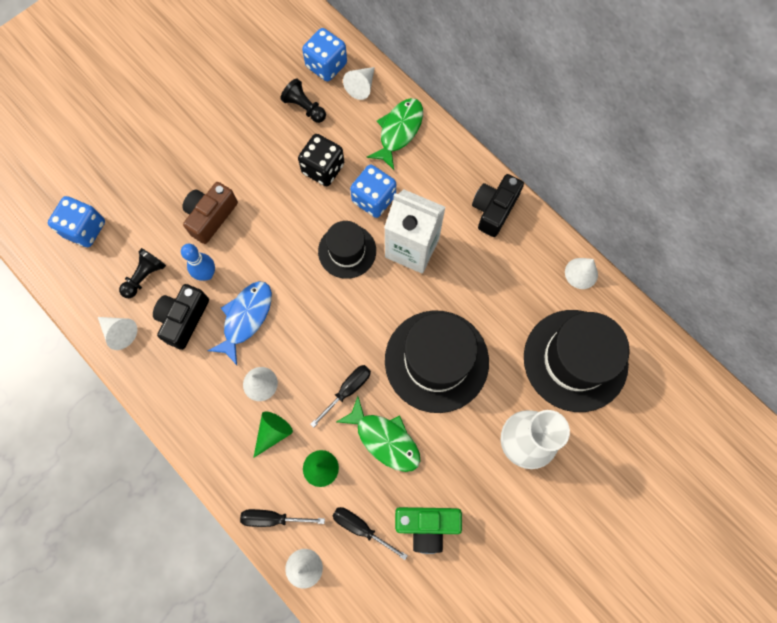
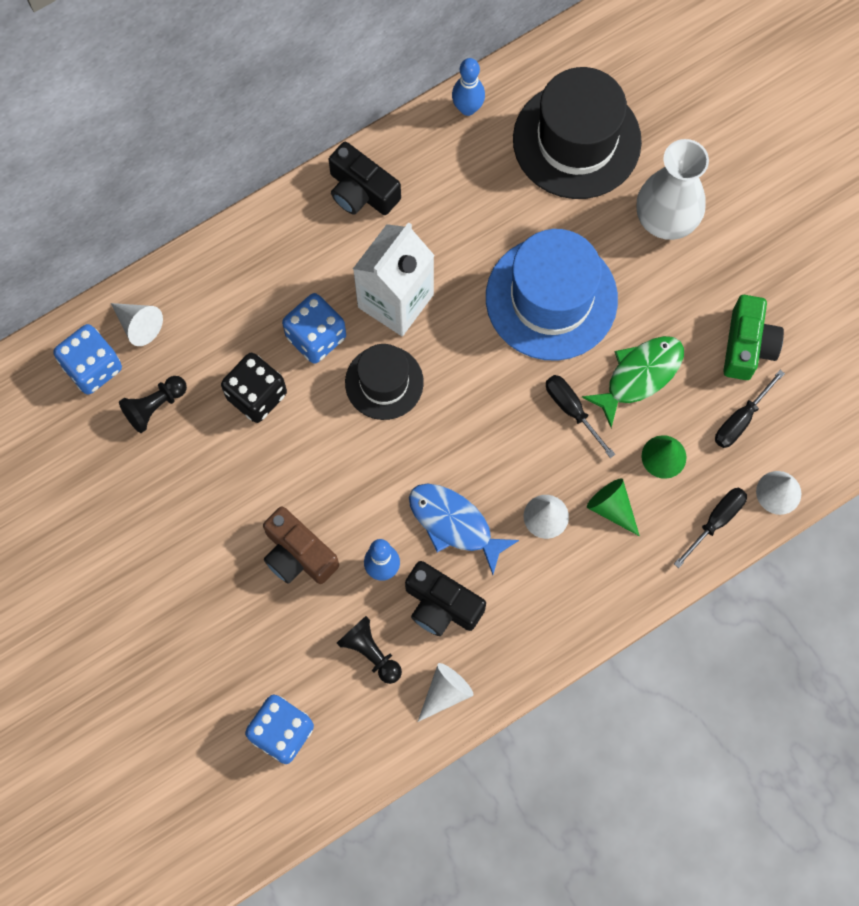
camera: 80 degrees left, 0 degrees up
black screwdriver [240,509,325,527] -> black screwdriver turned 150 degrees counterclockwise [674,488,747,568]
green fish [367,98,423,170] -> none
black hat [385,310,489,413] -> blue hat [486,229,618,361]
white cone [565,258,598,289] -> blue bowling pin [452,58,485,116]

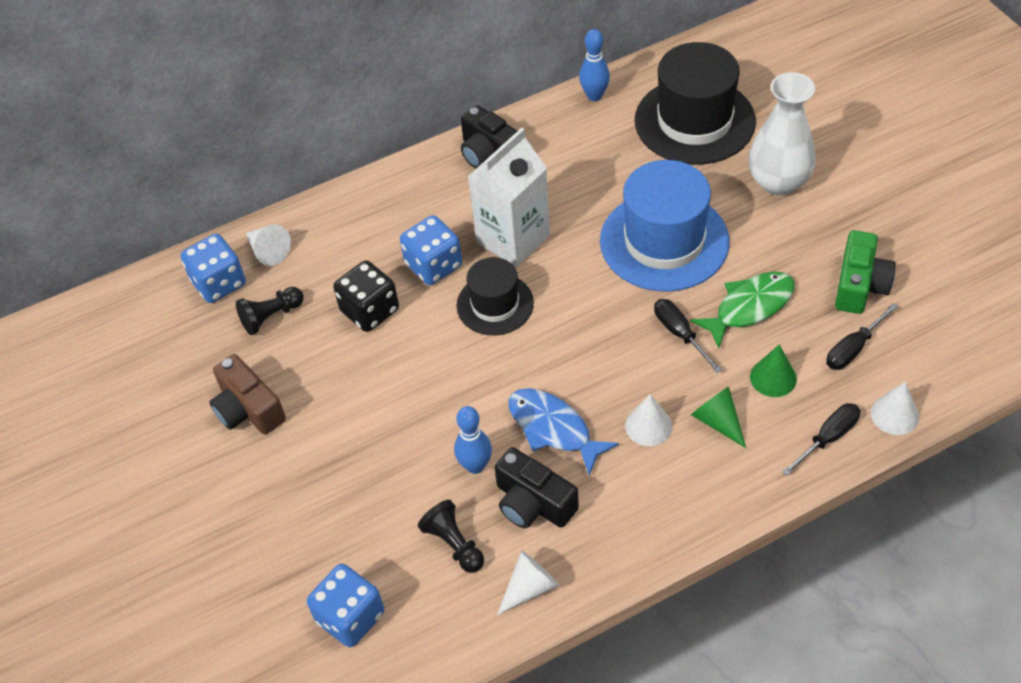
camera: 10 degrees right, 20 degrees down
brown camera [263,507,339,584] -> brown camera moved to [209,354,286,435]

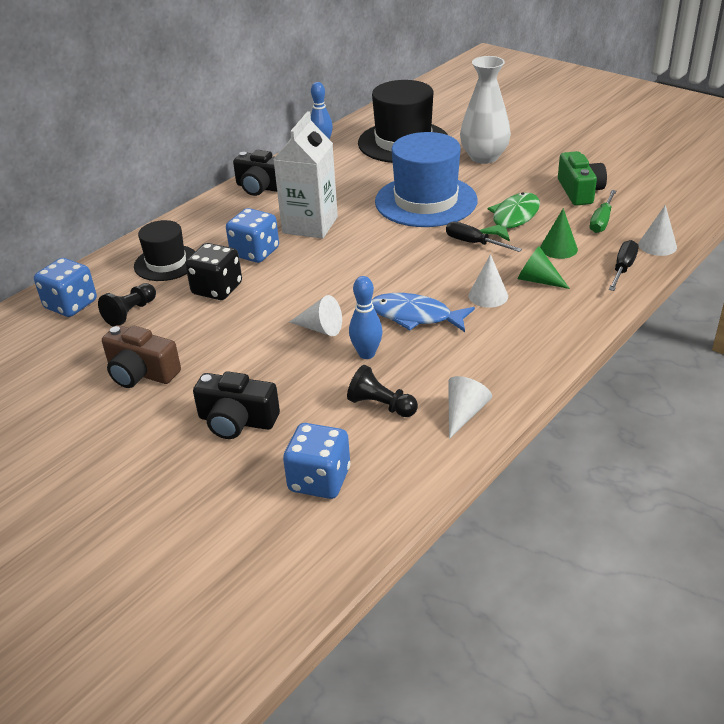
camera: 25 degrees left, 15 degrees down
white cone [246,224,291,266] -> white cone moved to [290,295,342,336]
black hat [457,257,534,335] -> black hat moved to [134,220,195,281]
black camera [495,447,579,528] -> black camera moved to [193,371,280,439]
black screwdriver [826,303,898,370] -> green screwdriver [590,190,616,233]

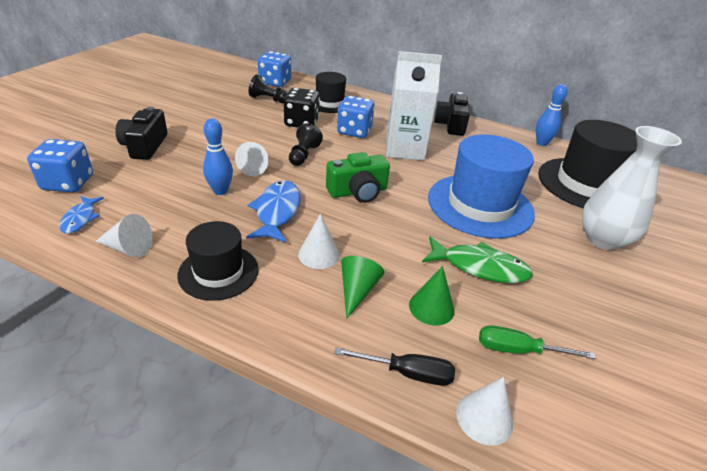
camera: 70 degrees right, 0 degrees up
brown camera [102,325,181,388] -> none
black pawn [347,365,418,417] -> black pawn moved to [289,123,323,166]
black screwdriver [446,222,522,252] -> none
green camera [558,151,607,206] -> green camera moved to [326,152,390,203]
none -> blue fish [59,196,104,234]
none -> black hat [177,221,259,301]

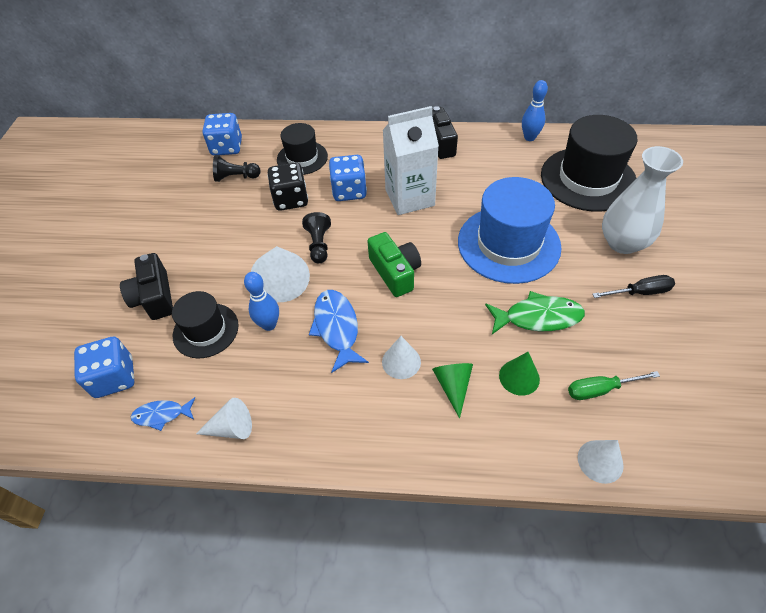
camera: 15 degrees left, 15 degrees up
blue fish [59,196,104,234] -> blue fish turned 105 degrees clockwise [131,397,195,431]
black hat [177,221,259,301] -> black hat moved to [172,291,239,358]
white cone [235,142,269,176] -> white cone [251,246,310,302], size x1.60
green camera [326,152,390,203] -> green camera turned 75 degrees counterclockwise [367,232,421,297]
black screwdriver [334,347,455,386] -> black screwdriver moved to [592,275,675,298]

